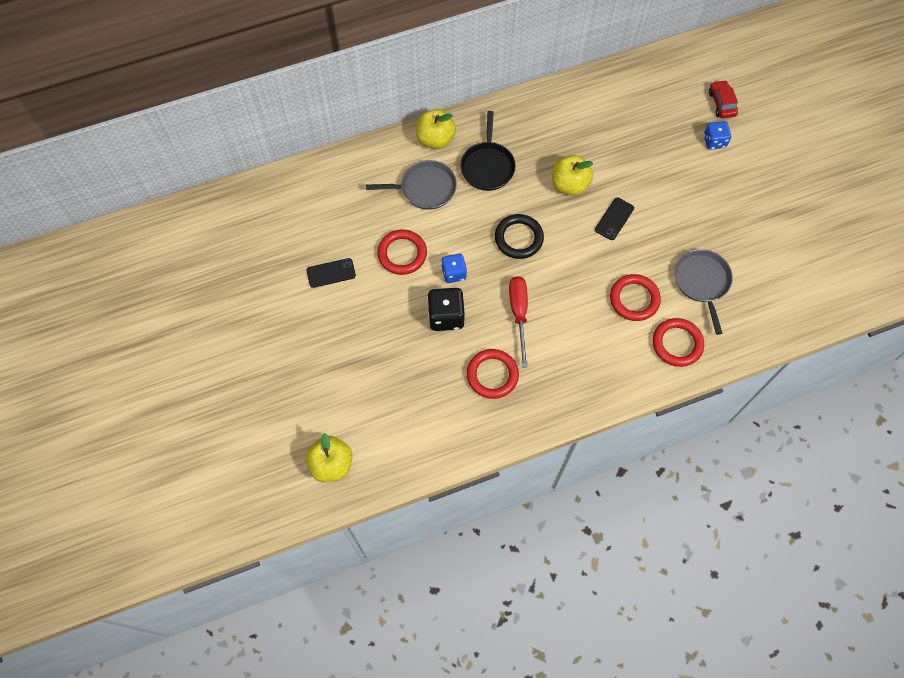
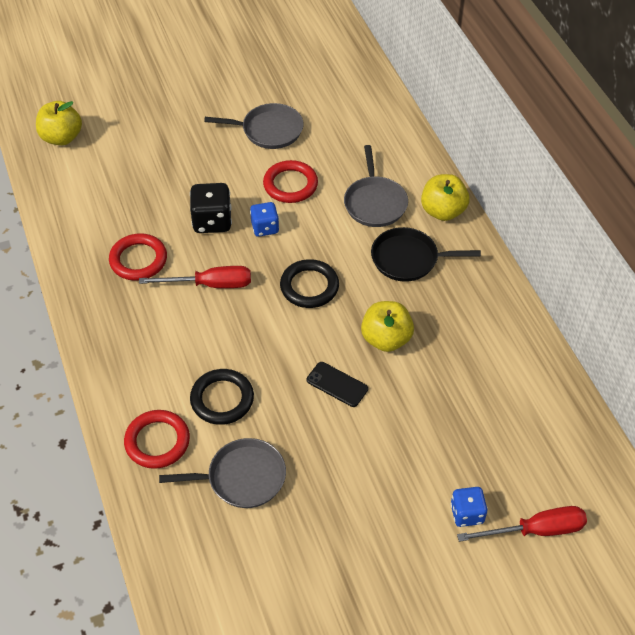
camera: 90 degrees right, 15 degrees down
black phone [307,258,356,288] -> grey pan [204,103,304,149]
red ring [610,274,661,321] -> black ring [190,369,254,425]
red car [709,80,738,118] -> red screwdriver [457,506,587,542]

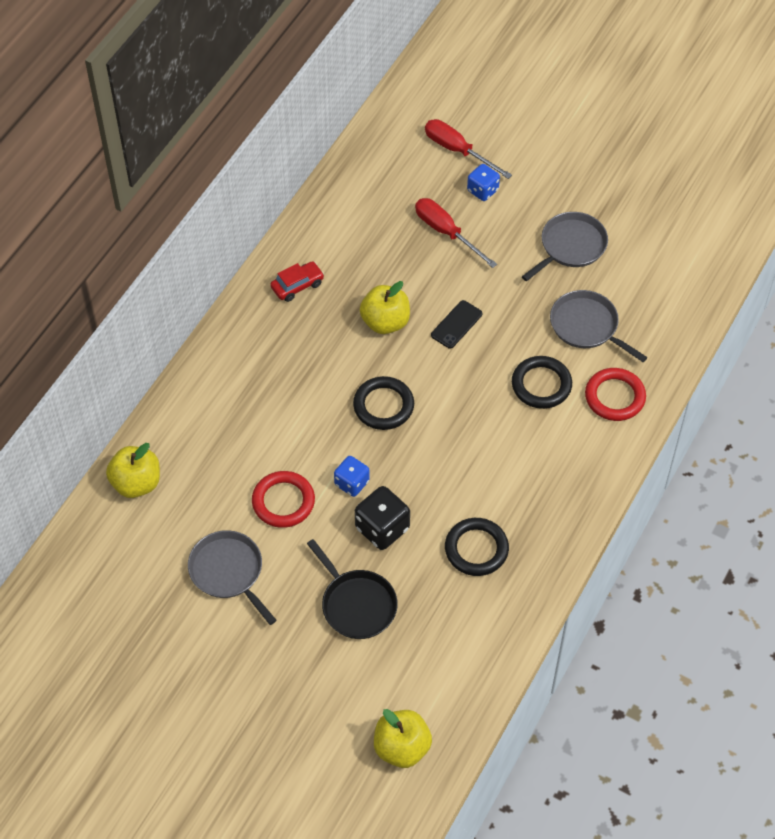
camera: 130 degrees left, 5 degrees up
red ring [109,233,167,281] -> black ring [445,518,509,576]
red screwdriver [139,266,251,288] -> red screwdriver moved to [415,198,497,268]
black phone [306,362,368,407] -> black phone turned 45 degrees clockwise [431,300,482,349]
grey pan [344,145,408,227] -> grey pan moved to [522,212,608,281]
black pan [371,227,481,282] -> black pan moved to [307,539,398,639]
yellow apple [421,174,470,221] -> yellow apple moved to [106,443,160,498]
none -> red car [270,261,324,302]

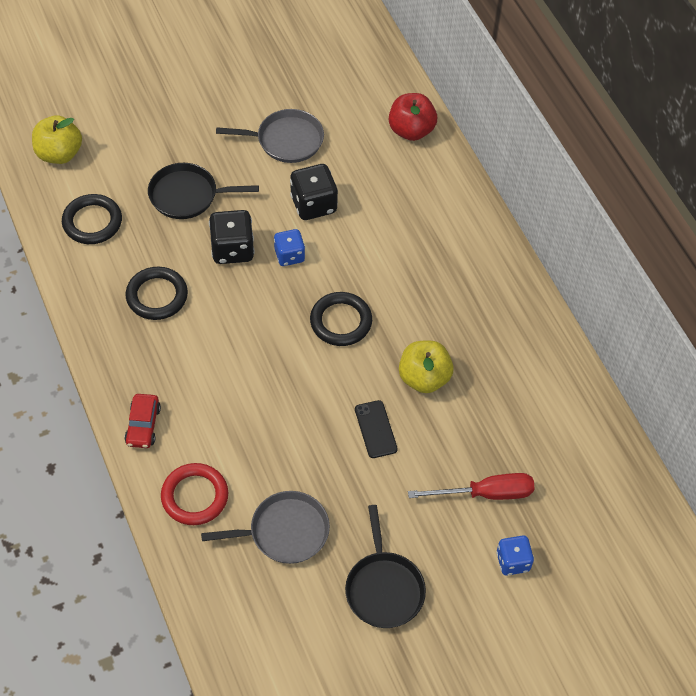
camera: 125 degrees right, 0 degrees up
yellow apple [106,443,160,498] -> red apple [389,93,437,141]
red ring [252,471,315,528] -> black dice [290,164,338,220]
red car [270,261,324,302] -> red car moved to [124,394,161,448]
red screwdriver [425,119,512,179] -> none
black ring [512,356,572,409] -> black ring moved to [62,194,122,244]
grey pan [522,212,608,281] -> black pan [345,505,426,628]

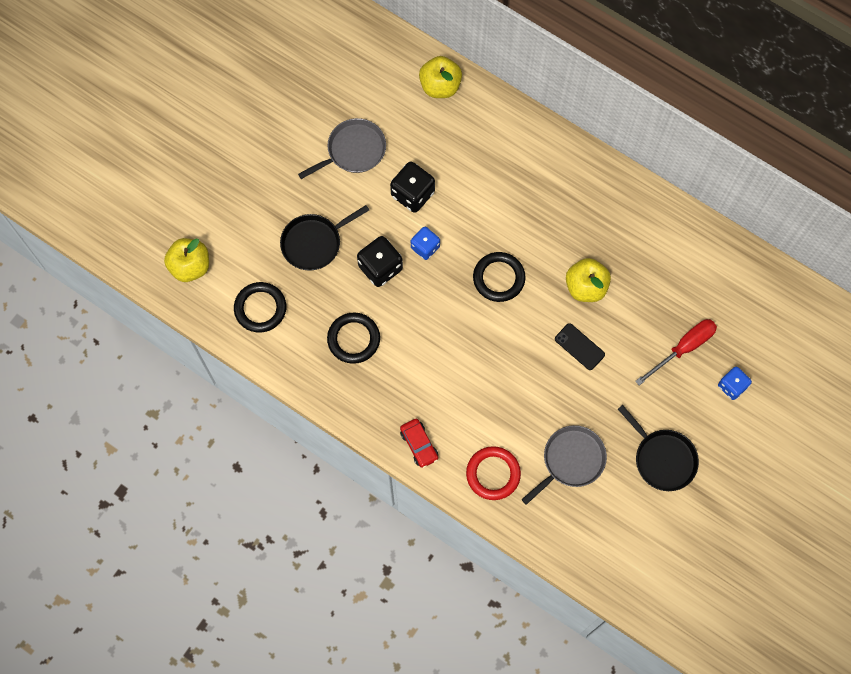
camera: 30 degrees left, 15 degrees up
red apple [389,93,437,141] -> yellow apple [419,56,462,98]

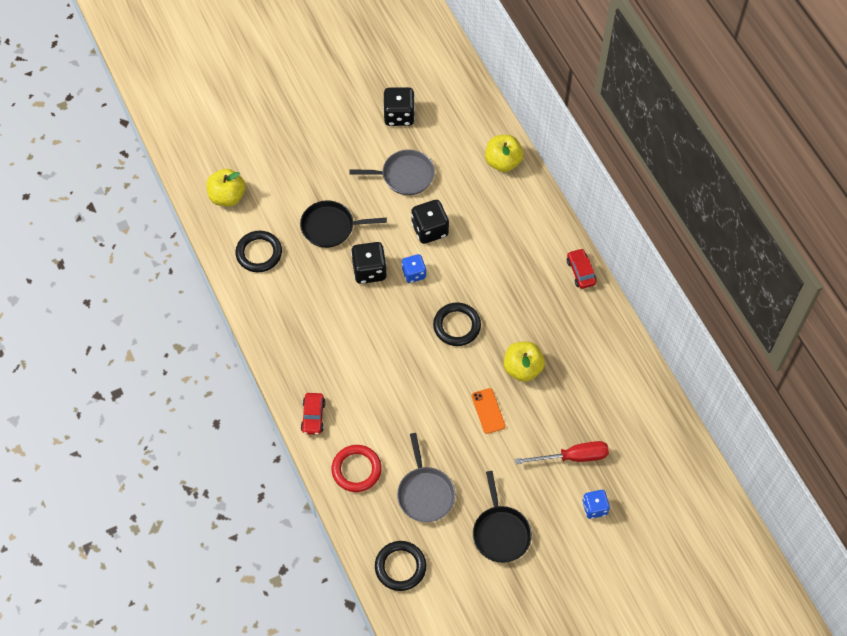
camera: 30 degrees right, 10 degrees down
black ring [327,312,380,364] -> black ring moved to [375,541,426,591]
grey pan [521,425,607,505] -> grey pan turned 90 degrees clockwise [397,433,455,522]
black phone [555,323,605,370] -> orange phone [472,388,505,434]
none -> black dice [383,87,415,126]
none -> red car [567,248,597,289]

